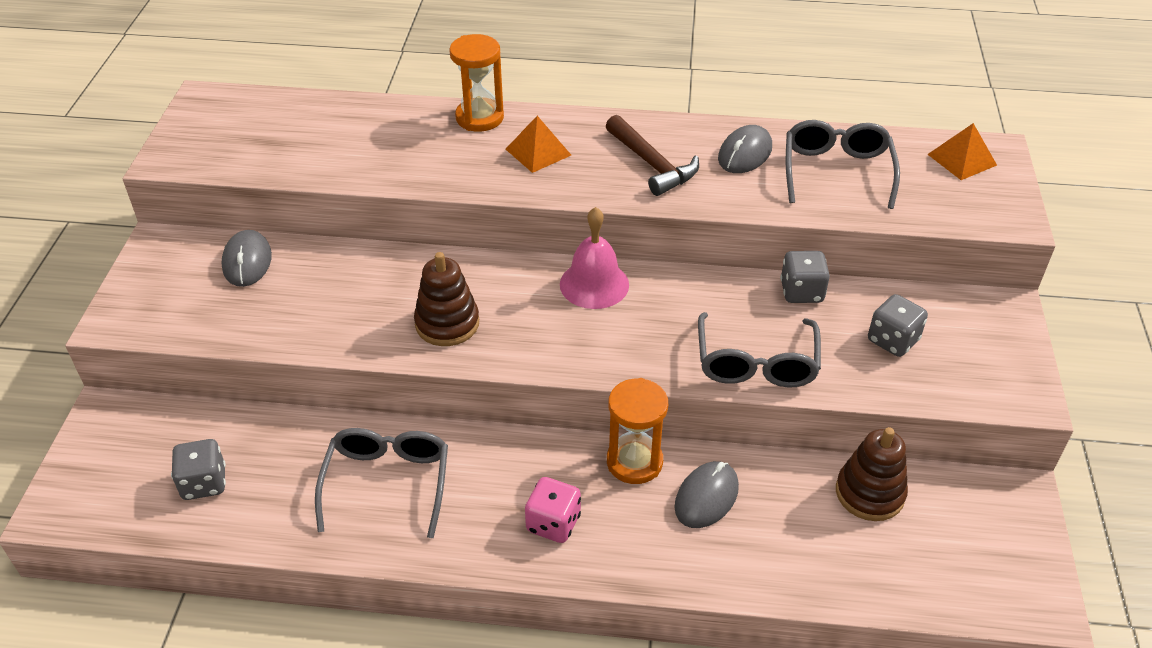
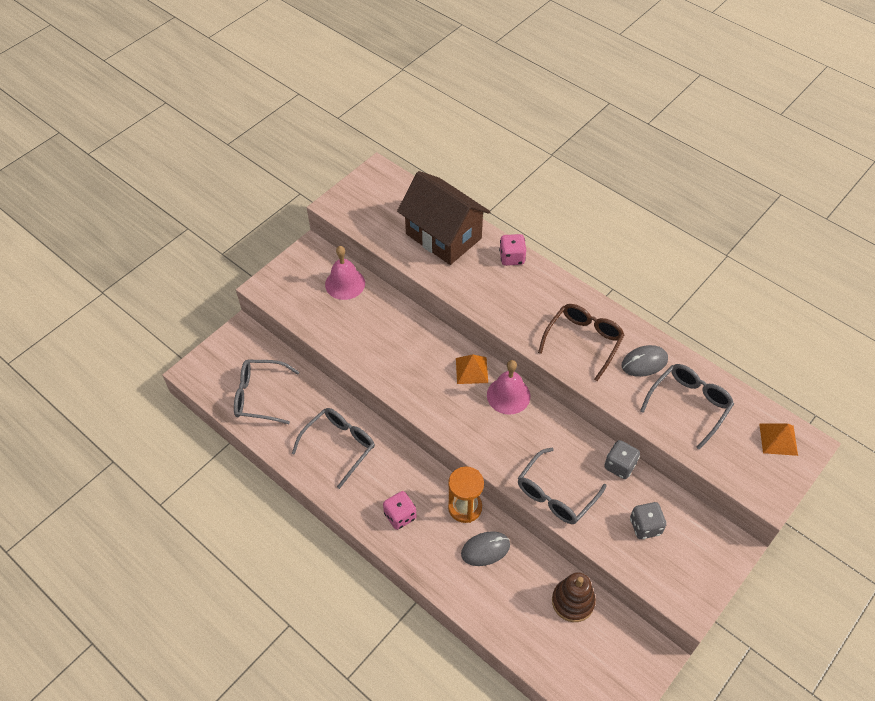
camera: 35 degrees right, 10 degrees up
grey dice [171,439,226,500] -> grey glasses [234,360,300,424]
grey mouse [222,230,272,287] -> pink bell [325,246,365,300]
brown stacking toy [414,252,479,346] -> none
orange hourglass [449,34,504,132] -> pink dice [499,234,526,266]
orange pyramid [506,116,571,173] -> orange pyramid moved to [456,354,488,384]
brown hammer [606,115,699,196] -> brown glasses [538,304,625,381]
none -> brown house [397,171,490,265]

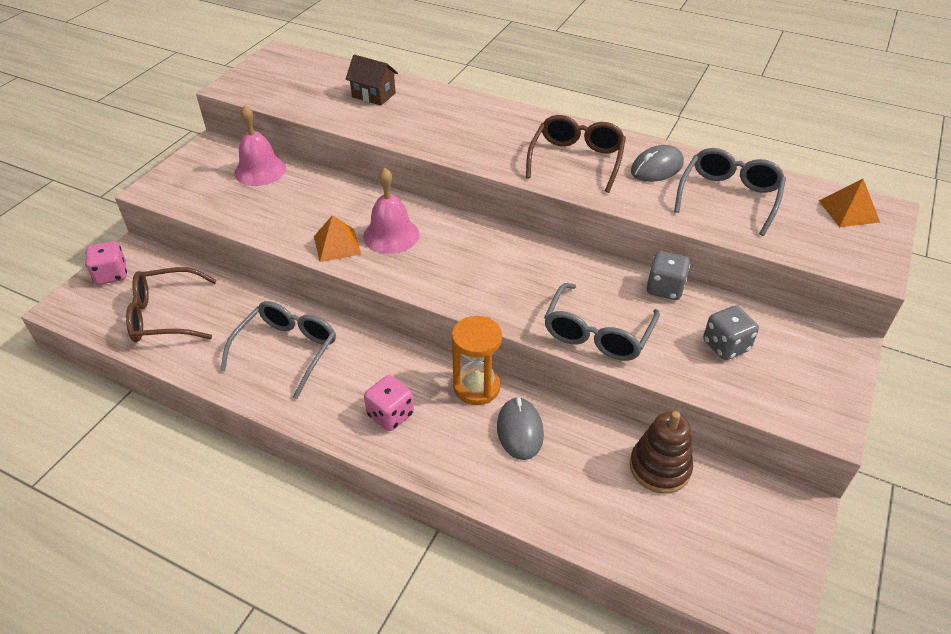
camera: 15 degrees left, 10 degrees down
grey glasses [234,360,300,424] -> brown glasses [126,267,217,342]
brown house [397,171,490,265] -> brown house [346,55,398,106], size x0.47
orange pyramid [456,354,488,384] -> orange pyramid moved to [314,215,361,262]
grey mouse [461,531,510,566] -> grey mouse turned 60 degrees counterclockwise [497,397,544,460]
pink bell [487,360,530,415] -> pink bell moved to [363,168,420,254]
pink dice [499,234,526,266] -> pink dice moved to [85,241,127,285]

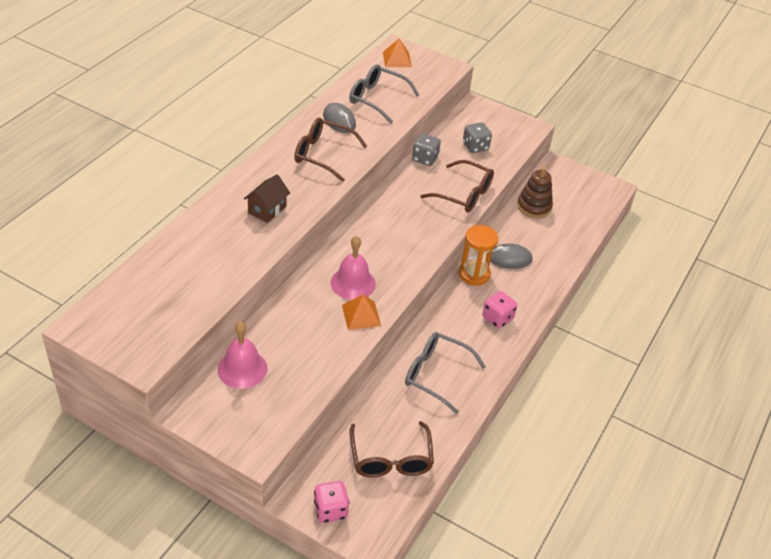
camera: 90 degrees left, 0 degrees up
brown house [346,55,398,106] -> brown house moved to [244,174,290,223]
grey glasses [544,283,660,361] -> brown glasses [420,160,494,212]

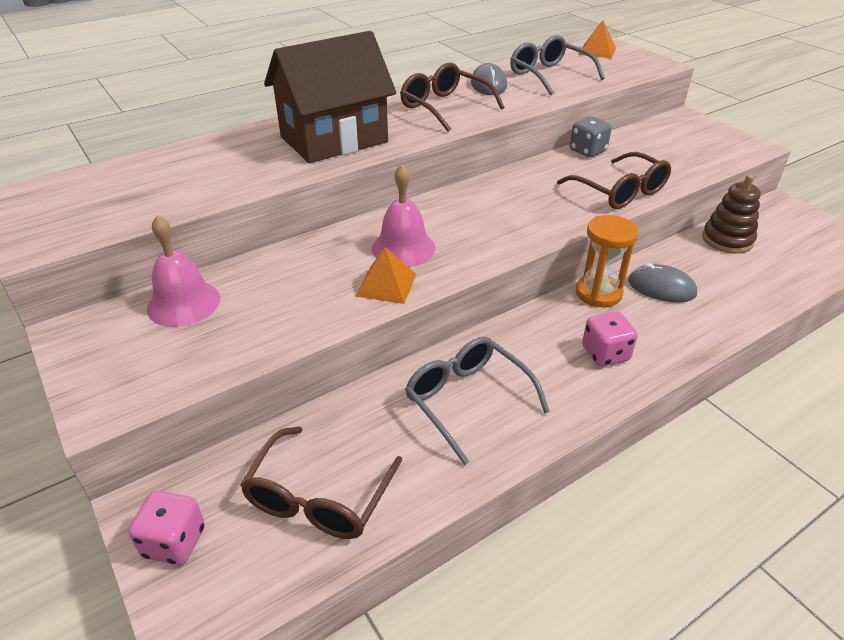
camera: 30 degrees right, 5 degrees down
brown house [244,174,290,223] -> brown house [264,31,396,163], size x2.14
grey dice [463,122,492,153] -> none

